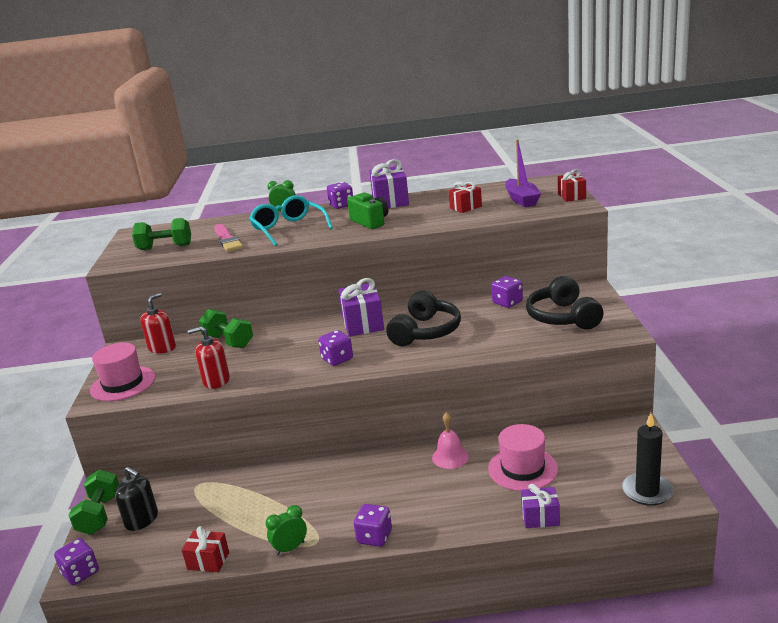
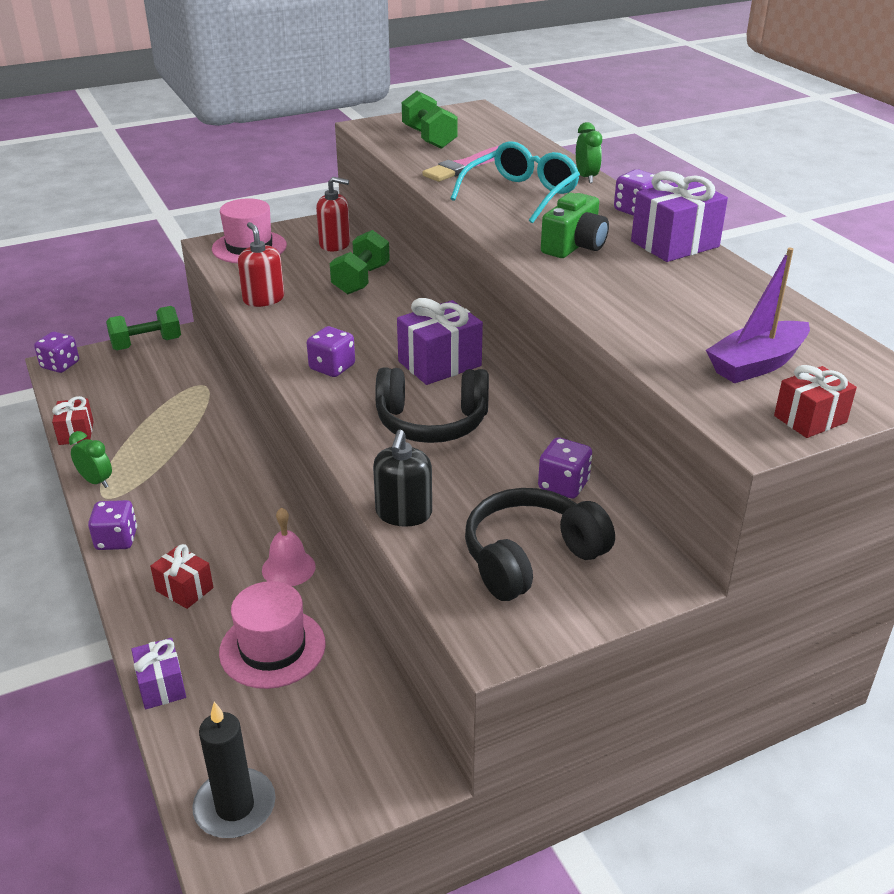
camera: 65 degrees right, 10 degrees up
black soap dispenser [115,467,158,531] -> black soap dispenser moved to [373,430,432,527]
red gift [449,182,482,213] -> red gift moved to [150,544,213,609]

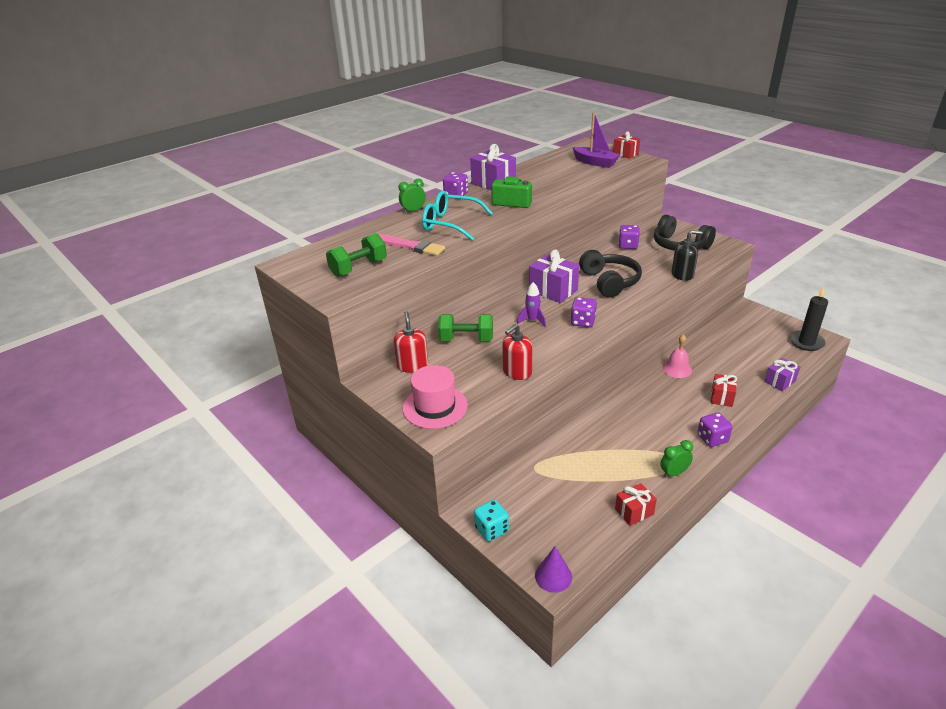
camera: 105 degrees left, 0 degrees up
purple dice [34,332,79,373] -> purple cone [535,546,572,593]
green clock [69,431,112,488] -> green clock turned 45 degrees clockwise [660,440,693,478]
green dumbbell [106,306,181,351] -> turquoise dice [474,500,509,541]
pink hat [219,581,326,689] -> none
none -> purple rocket [517,282,546,327]

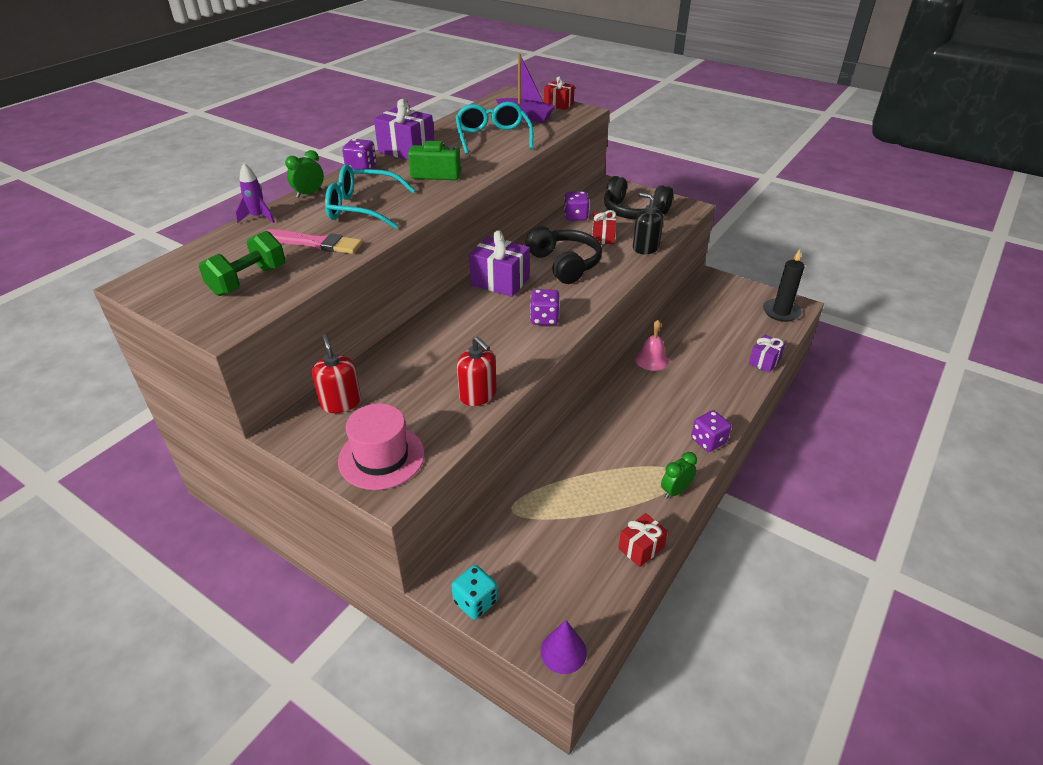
camera: 15 degrees left, 5 degrees up
green dumbbell [438,314,493,341] -> none
red soap dispenser [502,324,533,380] -> red soap dispenser turned 75 degrees counterclockwise [457,337,497,406]
purple rocket [517,282,546,327] -> purple rocket moved to [236,163,275,223]
black soap dispenser [672,230,703,281] -> black soap dispenser turned 120 degrees counterclockwise [633,192,664,254]
red gift [711,374,737,407] -> red gift moved to [592,210,616,244]
none -> turquoise glasses [456,102,533,154]

